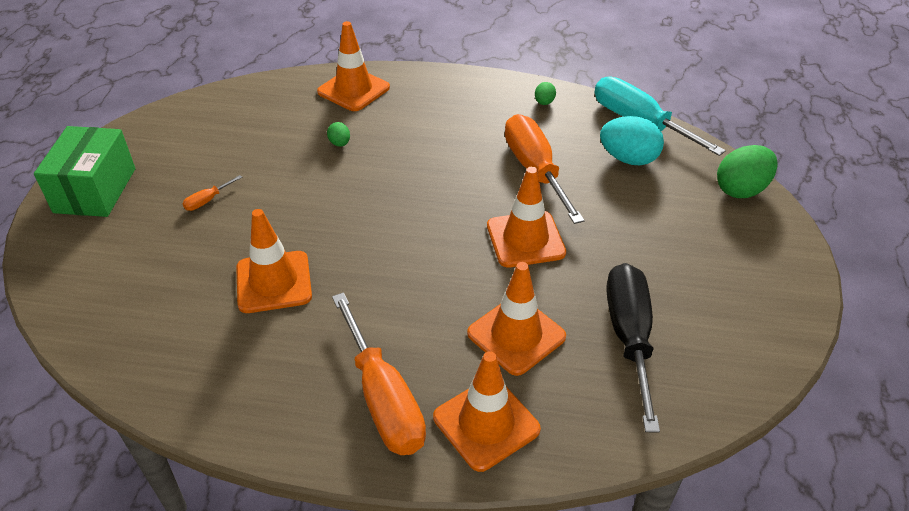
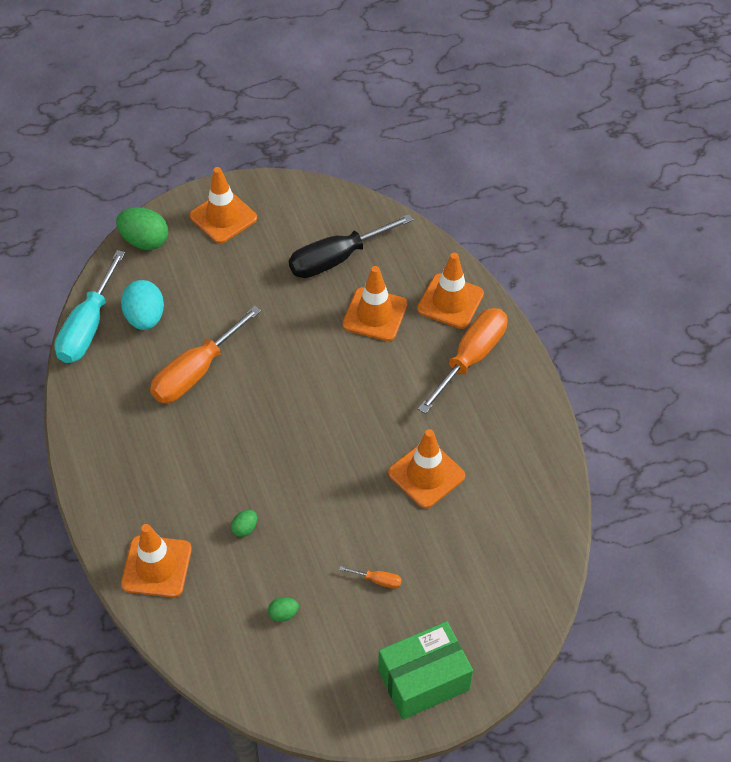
camera: 120 degrees left, 10 degrees up
orange traffic cone [487,167,566,268] -> orange traffic cone moved to [190,167,257,244]
green egg [535,82,556,105] -> green egg moved to [268,597,299,622]

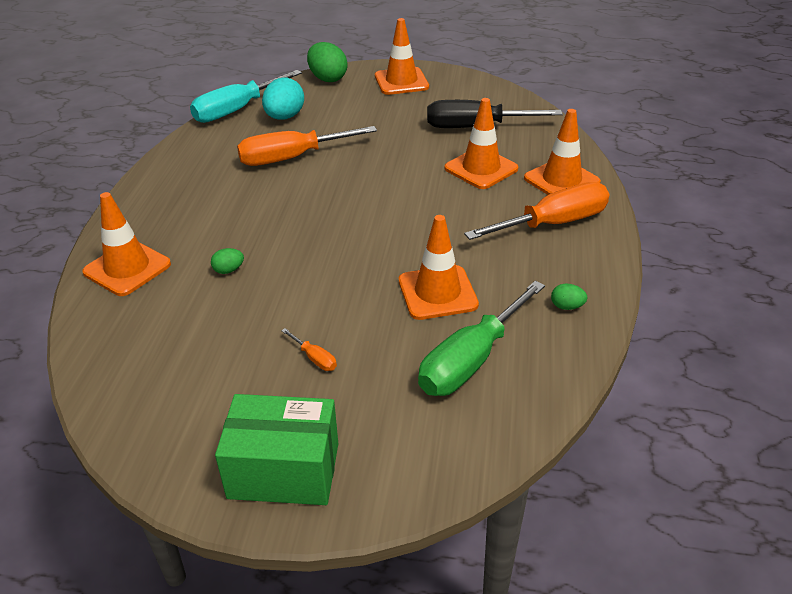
camera: 30 degrees right, 15 degrees down
green egg [268,597,299,622] -> green egg moved to [551,284,587,310]
none -> green screwdriver [418,281,545,396]

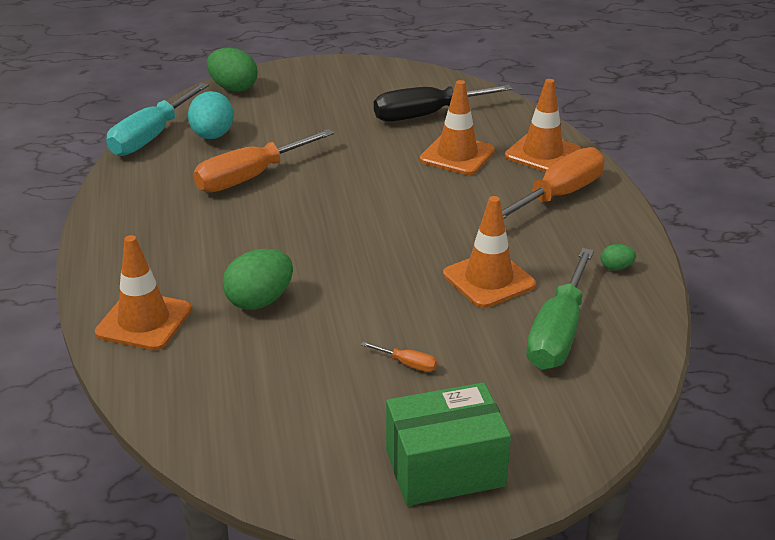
camera: 20 degrees left, 5 degrees down
green egg [211,248,244,274] -> green egg [223,249,293,310], size x2.05
orange traffic cone [375,18,429,95] -> none

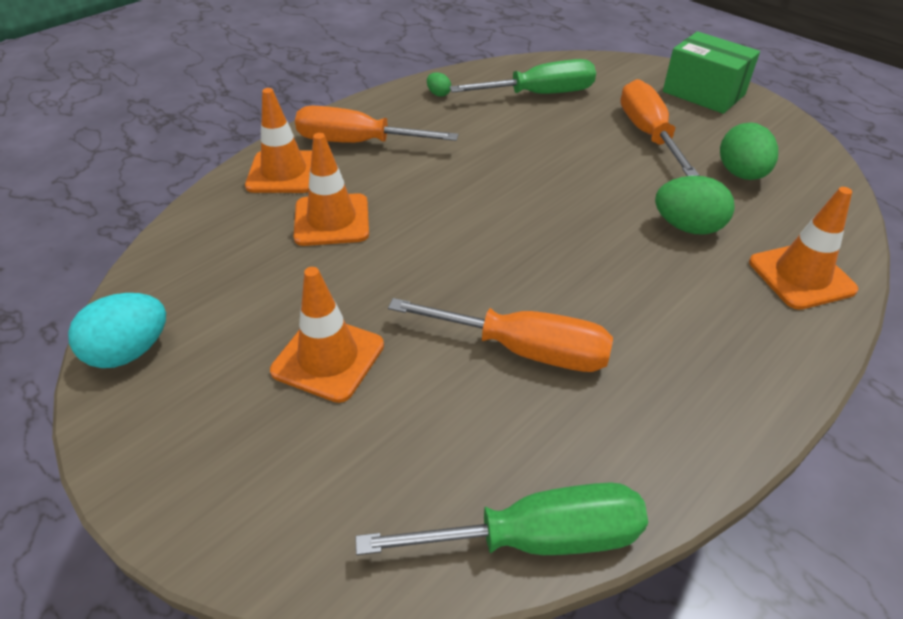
camera: 125 degrees left, 10 degrees up
turquoise screwdriver [106,83,209,156] -> green screwdriver [355,482,648,555]
turquoise egg [188,91,234,139] -> turquoise egg moved to [68,293,166,368]
green egg [207,48,258,92] -> green egg moved to [720,122,778,180]
orange screwdriver [361,342,437,372] -> orange screwdriver [620,79,699,176], size x2.49
black screwdriver [374,84,513,122] -> none
orange traffic cone [443,196,536,308] -> orange traffic cone moved to [270,267,384,403]

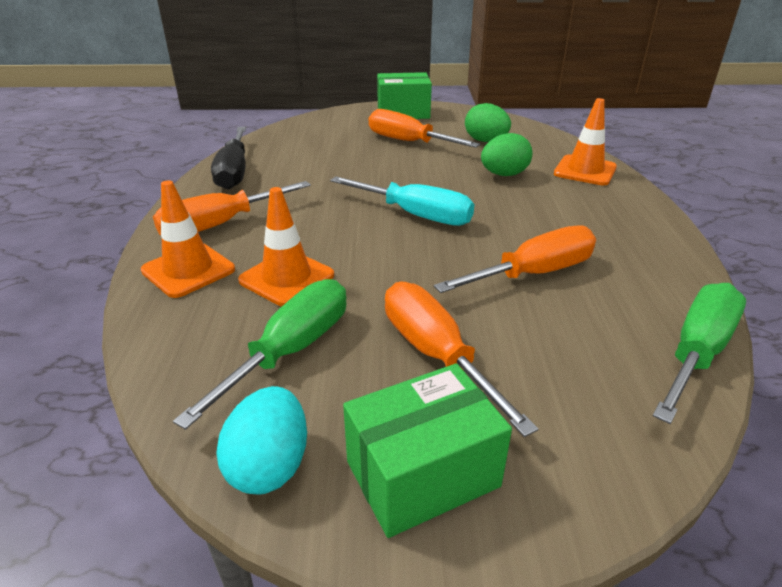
camera: 45 degrees left, 10 degrees down
orange traffic cone [270,267,384,403] -> orange screwdriver [385,282,538,437]
green egg [427,72,451,97] -> black screwdriver [211,127,246,190]
green screwdriver [450,59,596,94] -> green screwdriver moved to [173,279,346,430]
none -> turquoise screwdriver [330,176,474,226]
none -> green box [343,363,512,538]

